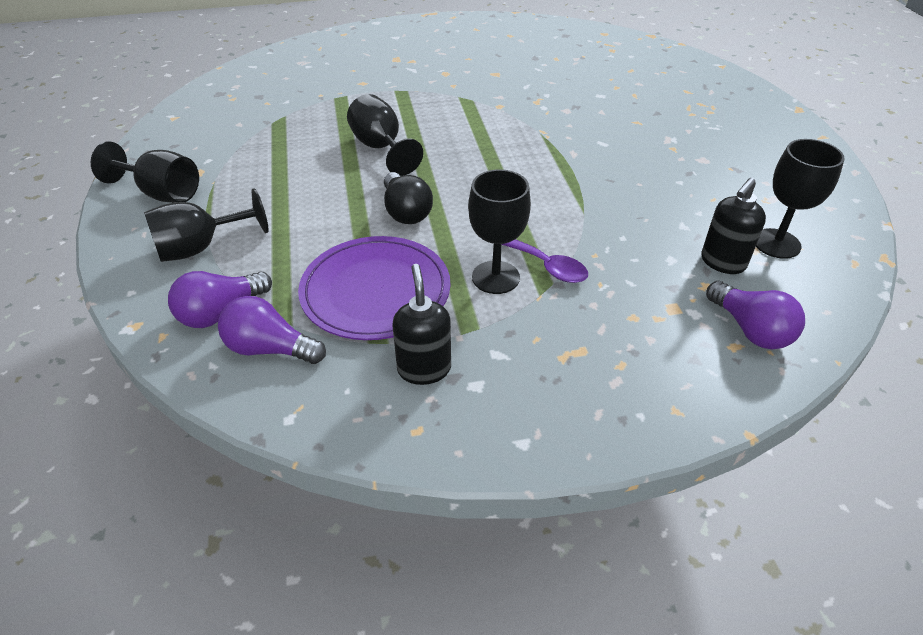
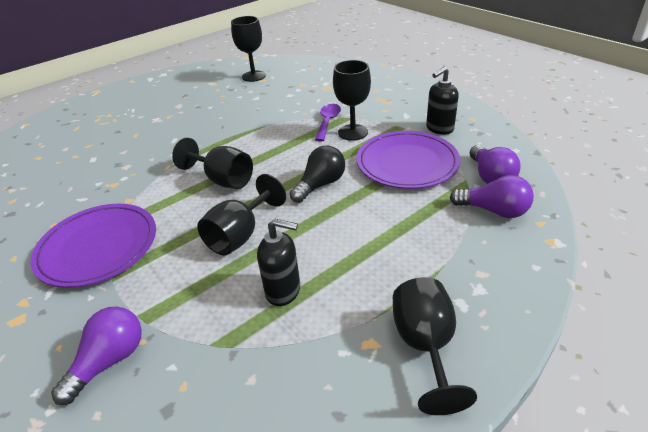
camera: 115 degrees left, 5 degrees down
black goblet [144,188,269,262] -> black goblet moved to [172,138,253,189]
black soap dispenser [701,178,766,274] -> black soap dispenser moved to [257,218,300,306]
purple light bulb [706,281,805,349] -> purple light bulb moved to [51,306,142,405]
none -> purple plate [31,204,156,288]

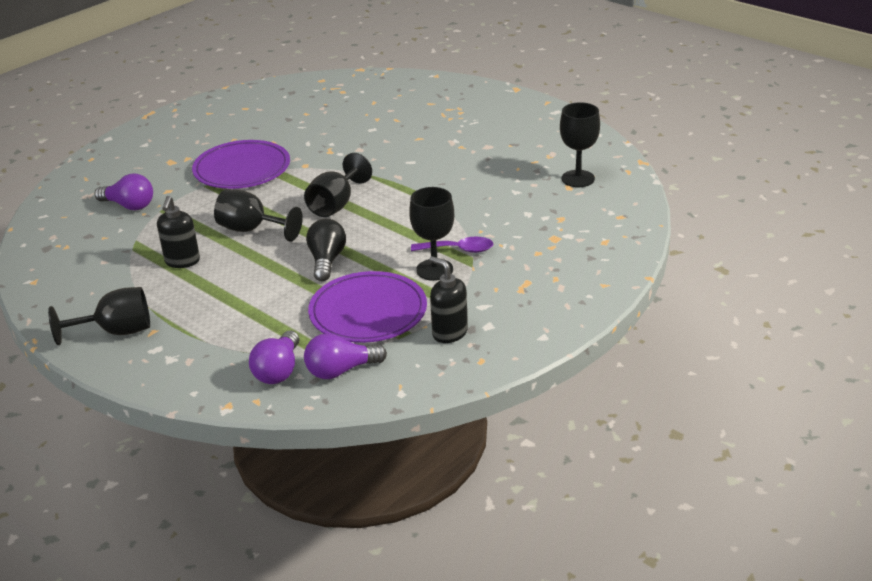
camera: 80 degrees right, 5 degrees down
black light bulb [290,145,345,203] -> black light bulb turned 120 degrees counterclockwise [306,219,346,281]

